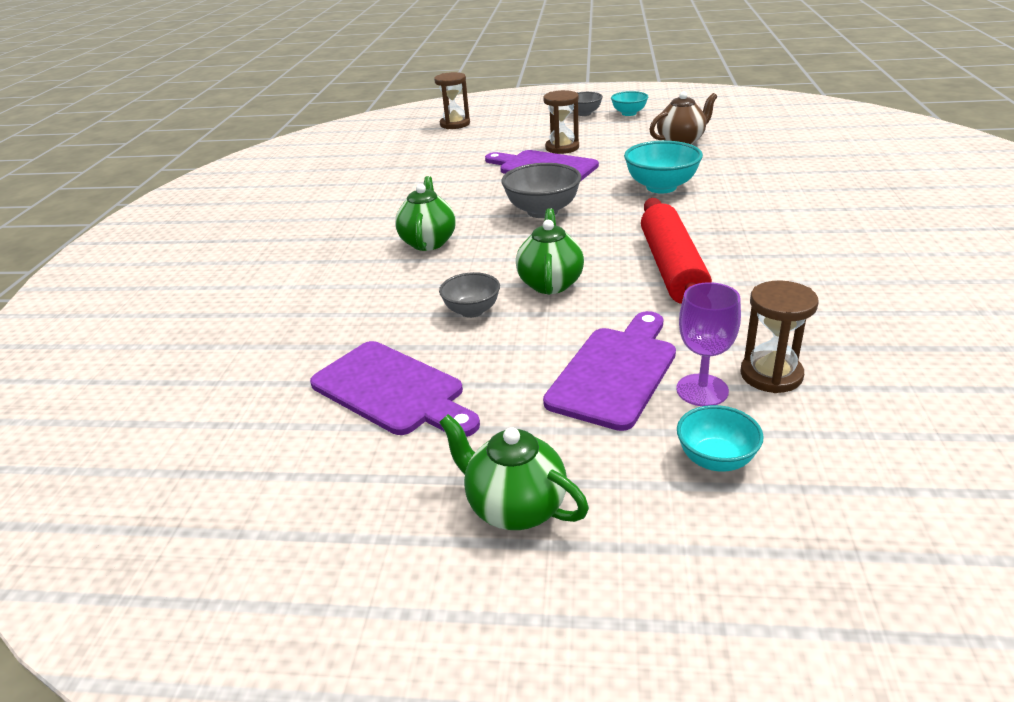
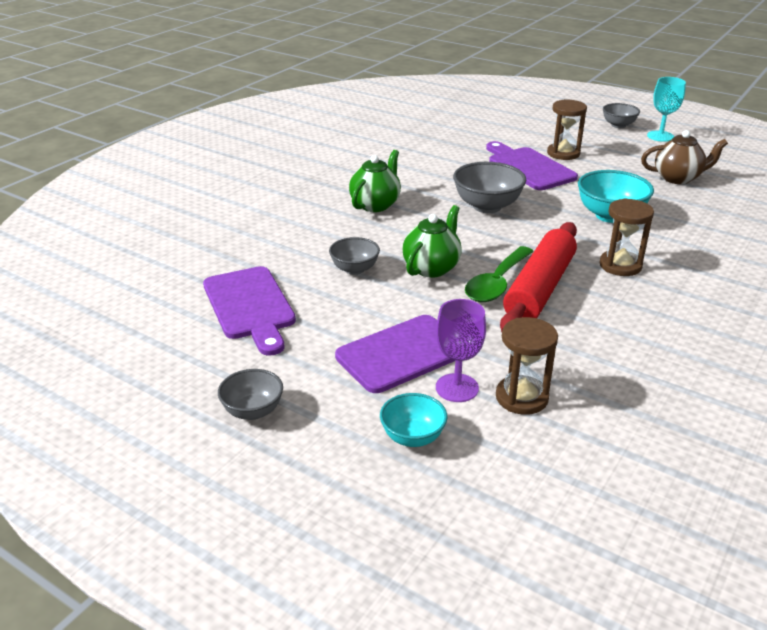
camera: 25 degrees right, 0 degrees up
brown hourglass [434,72,470,129] -> brown hourglass moved to [599,198,654,276]
green teapot [439,414,589,530] -> grey bowl [218,369,283,420]
turquoise bowl [611,91,648,116] -> turquoise goblet [647,77,686,142]
none -> green spoon [465,246,534,302]

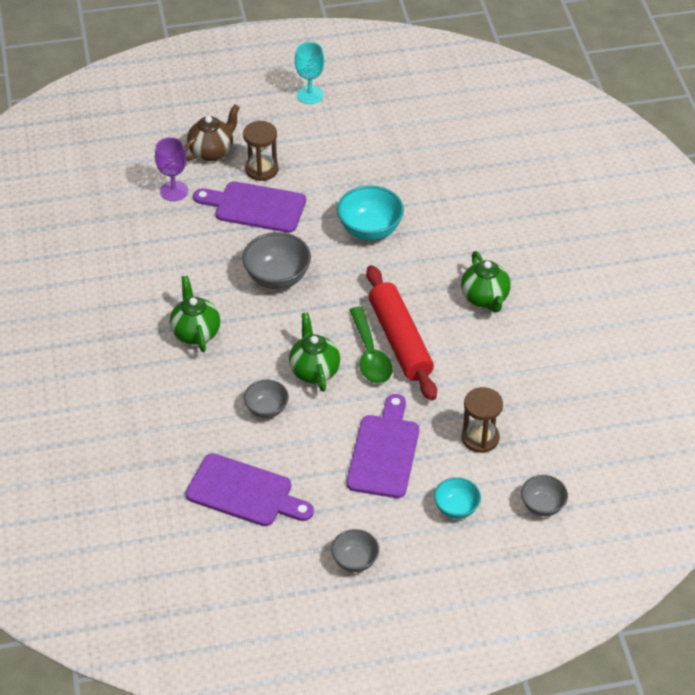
camera: 45 degrees left, 15 degrees up
purple goblet [436,299,486,402] -> purple goblet moved to [155,137,188,201]
brown hourglass [599,198,654,276] -> none
grey bowl [603,103,640,128] -> grey bowl moved to [521,475,568,516]
brown teapot [641,130,728,184] -> brown teapot moved to [184,104,240,161]
none -> green teapot [461,251,511,313]

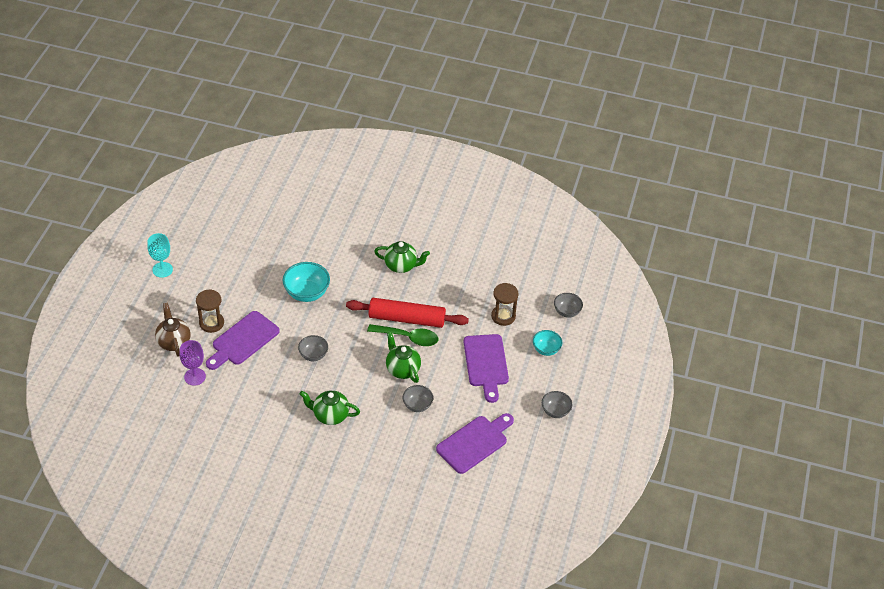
camera: 65 degrees left, 0 degrees up
grey bowl [242,232,311,289] -> grey bowl [298,335,328,361], size x0.62
green teapot [289,312,340,392] -> green teapot turned 45 degrees clockwise [386,331,421,383]
purple cutting board [347,394,419,498] -> purple cutting board turned 135 degrees counterclockwise [464,334,509,403]

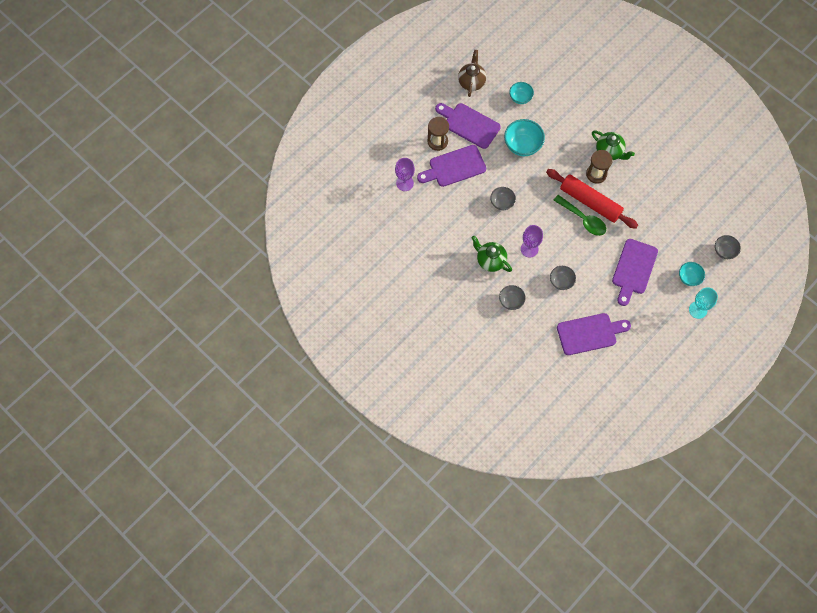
camera: 30 degrees right, 20 degrees up
turquoise goblet [147,233,173,278] -> turquoise goblet moved to [689,287,718,319]
brown teapot [155,303,191,357] -> brown teapot moved to [458,50,486,97]
green teapot [386,331,421,383] -> none
brown hourglass [491,283,519,326] -> brown hourglass moved to [586,150,613,184]
grey bowl [542,391,572,418] -> grey bowl moved to [499,285,526,310]
none -> purple cutting board [435,103,501,149]
none -> turquoise bowl [509,82,534,104]
none -> purple goblet [521,225,543,258]

